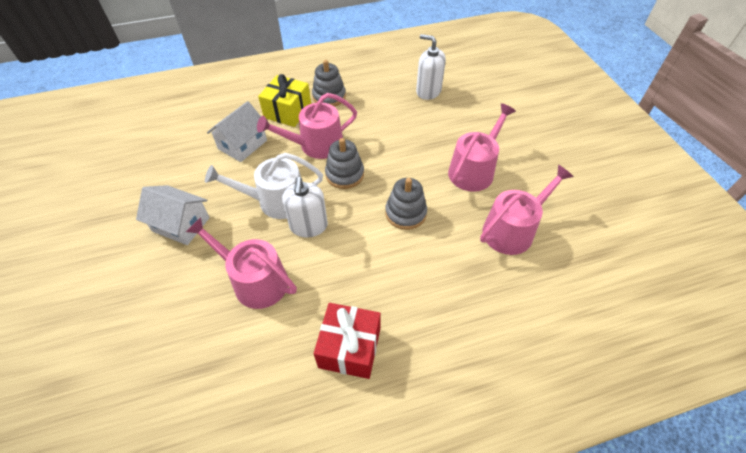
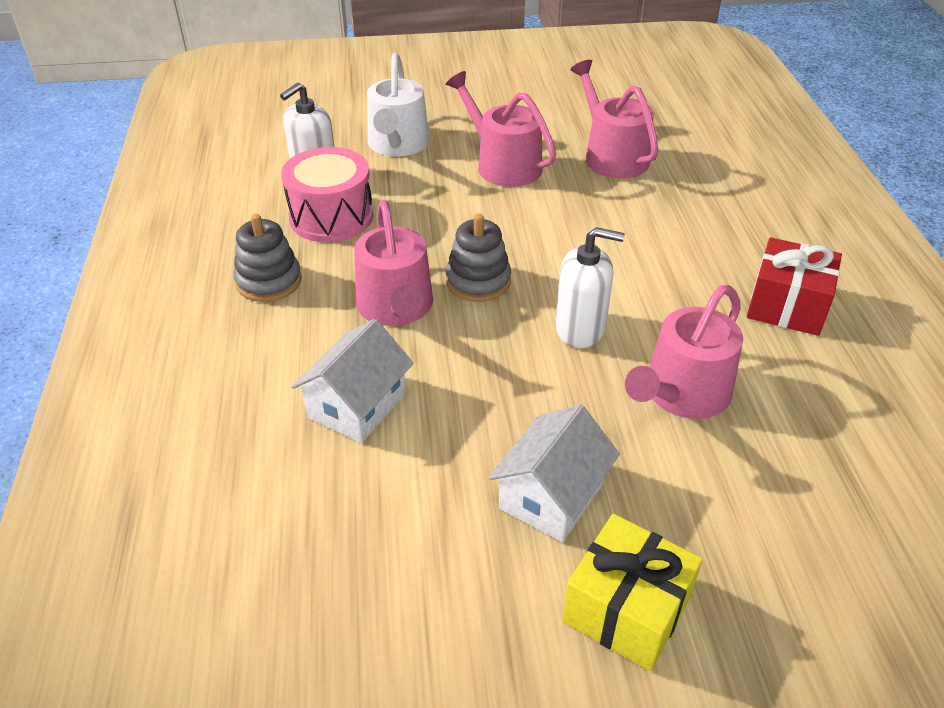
camera: 80 degrees left, 10 degrees down
white watering can [205,153,323,219] -> white watering can moved to [367,53,429,157]
white house [207,101,267,162] -> white house turned 75 degrees clockwise [291,319,414,443]
yellow gift [258,74,311,127] -> yellow gift moved to [562,514,703,671]
grey stacking toy [385,178,427,230] -> none
none -> pink drum [281,147,373,242]

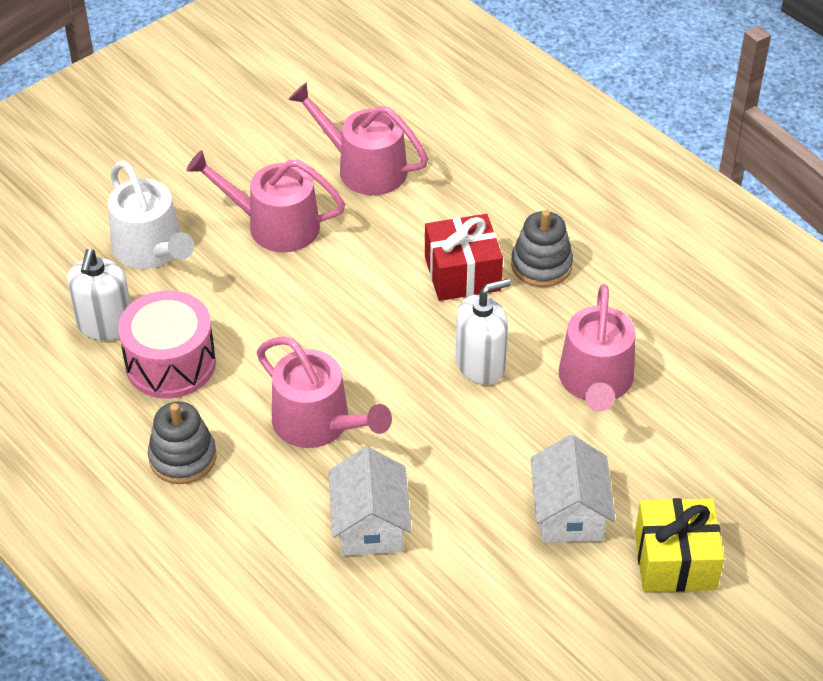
camera: 35 degrees left, 5 degrees up
grey stacking toy [446,214,511,302] -> grey stacking toy moved to [511,210,573,287]
red gift [747,237,842,336] -> red gift moved to [425,214,503,301]

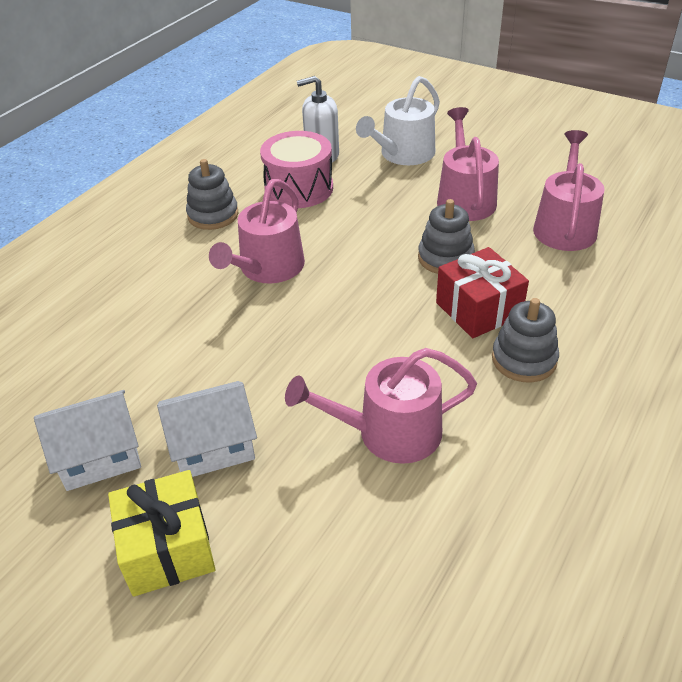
camera: 75 degrees right, 5 degrees down
white house [328,447,412,556] -> white house moved to [34,390,141,491]
white soap dispenser [456,279,511,384] -> none
none -> grey stacking toy [418,199,475,274]

